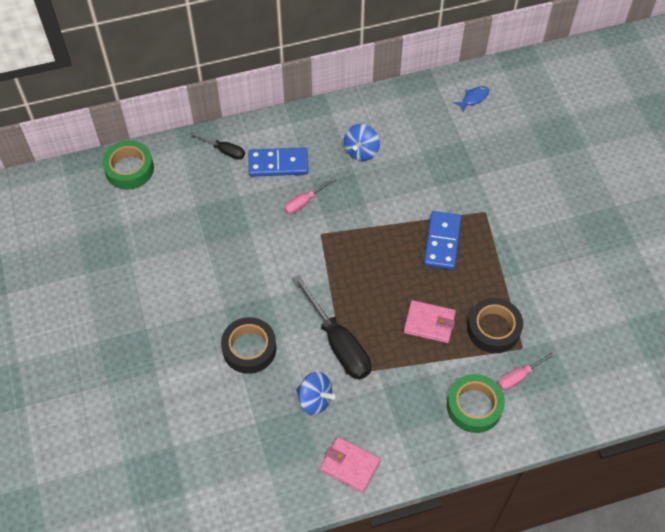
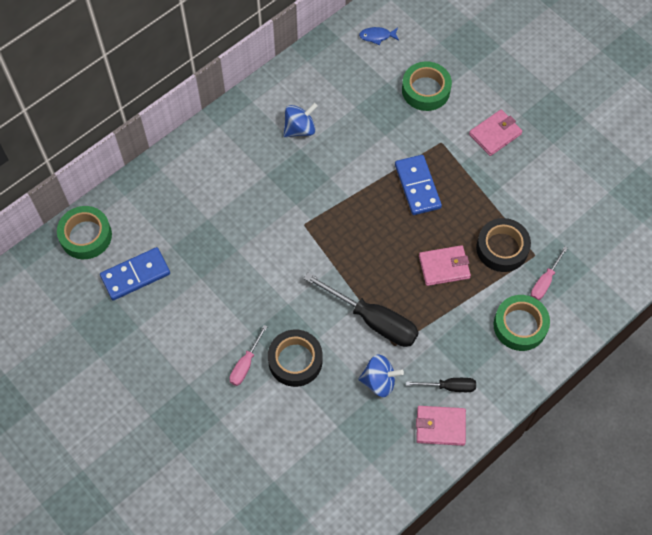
camera: 25 degrees left, 5 degrees up
black screwdriver [189,132,245,160] -> black screwdriver moved to [406,378,476,392]
blue domino [248,148,308,177] -> blue domino moved to [100,247,170,300]
pink screwdriver [284,177,337,214] -> pink screwdriver moved to [230,325,267,386]
blue spinning top [344,124,380,161] -> blue spinning top turned 120 degrees counterclockwise [283,103,318,137]
blue fish [454,86,489,112] -> blue fish turned 120 degrees counterclockwise [359,27,399,45]
none -> green tape [402,61,452,111]
none -> pink wallet [469,109,522,156]

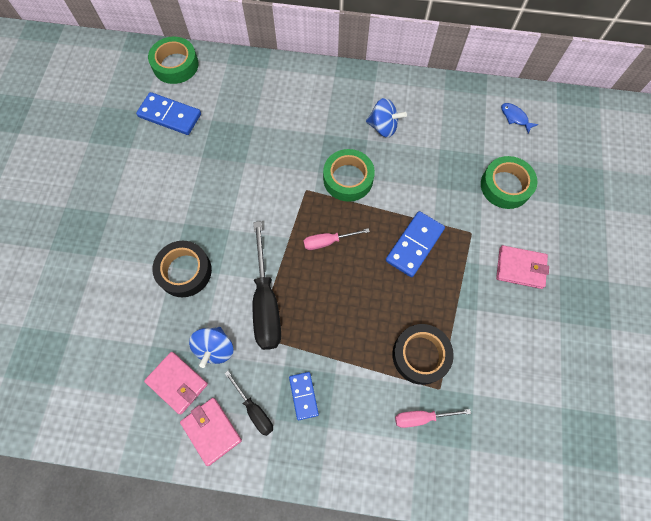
camera: 50 degrees right, 5 degrees up
pink screwdriver [230,325,267,386] -> pink screwdriver moved to [304,228,370,250]
blue spinning top [358,355,404,397] -> blue spinning top turned 45 degrees clockwise [189,327,233,368]
pink wallet [419,245,471,286] -> pink wallet moved to [144,352,208,414]
green tape [493,295,550,351] -> green tape moved to [323,149,375,202]
none -> blue domino [289,372,319,420]

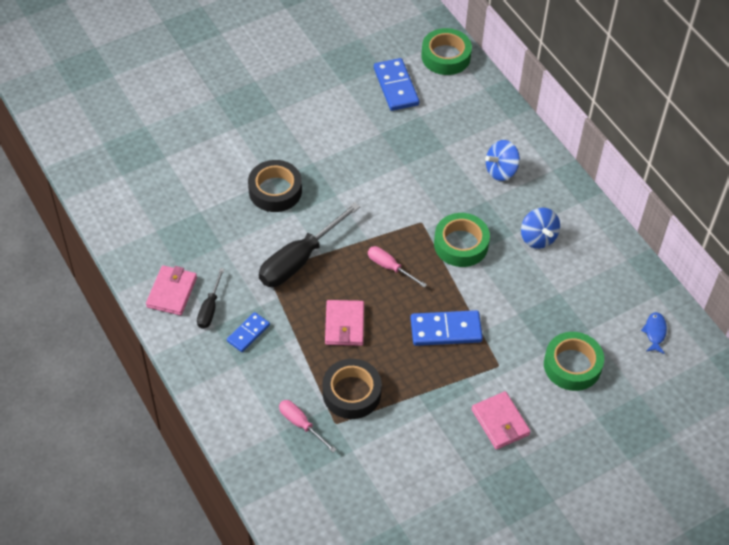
camera: 50 degrees right, 15 degrees down
pink wallet [144,352,208,414] -> pink wallet moved to [325,300,364,346]
blue spinning top [189,327,233,368] -> blue spinning top moved to [485,140,520,181]

